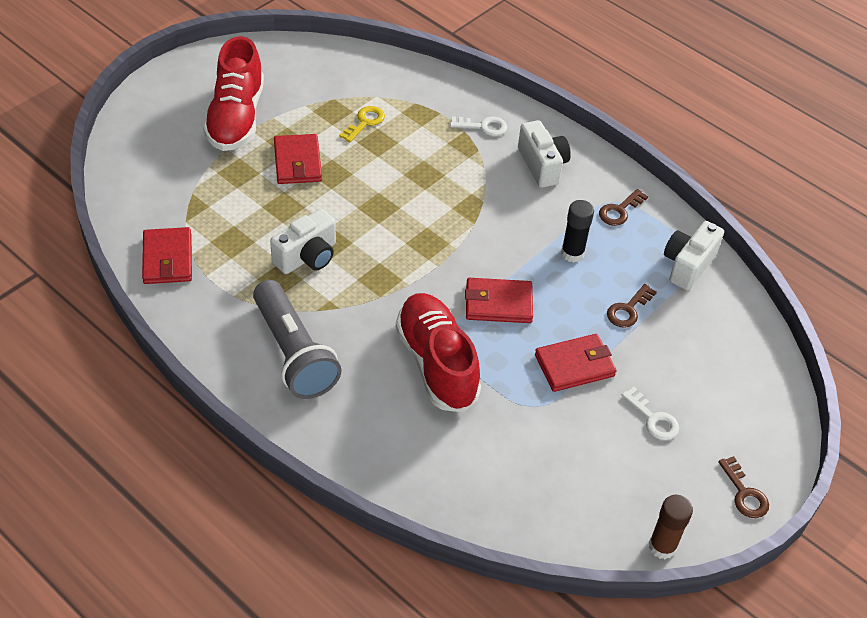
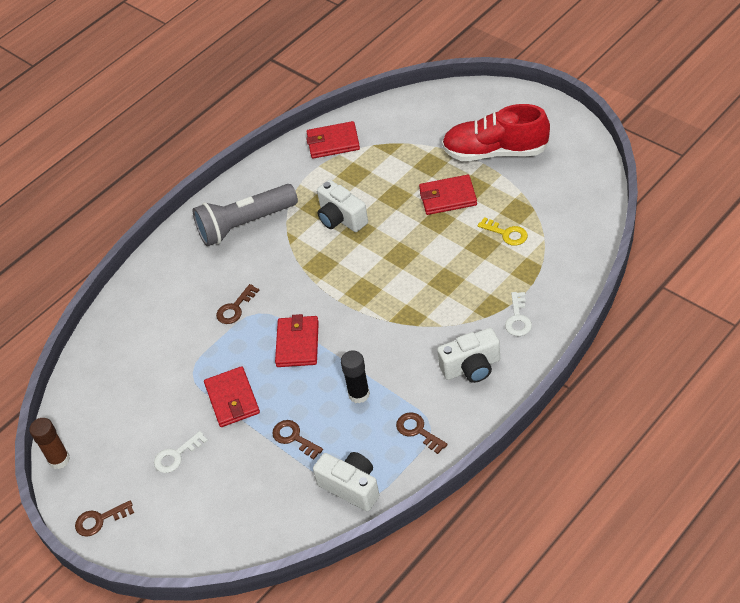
camera: 100 degrees right, 0 degrees up
red shoe [396,293,481,412] -> brown key [216,284,259,324]

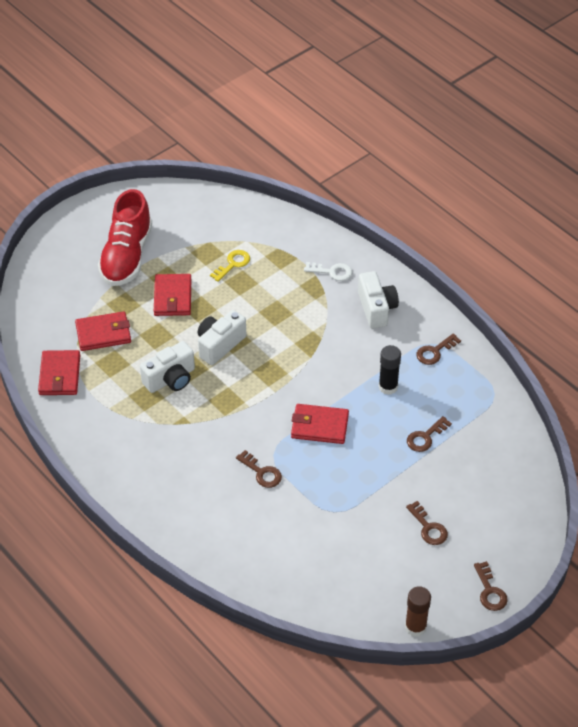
camera: 90 degrees left, 0 degrees up
white key [154,431,208,473] -> brown key [406,501,448,545]
grey flashlight [193,184,298,246] -> none
red wallet [204,366,260,427] -> red wallet moved to [75,311,131,351]
white camera [313,452,379,511] -> white camera moved to [198,310,246,365]

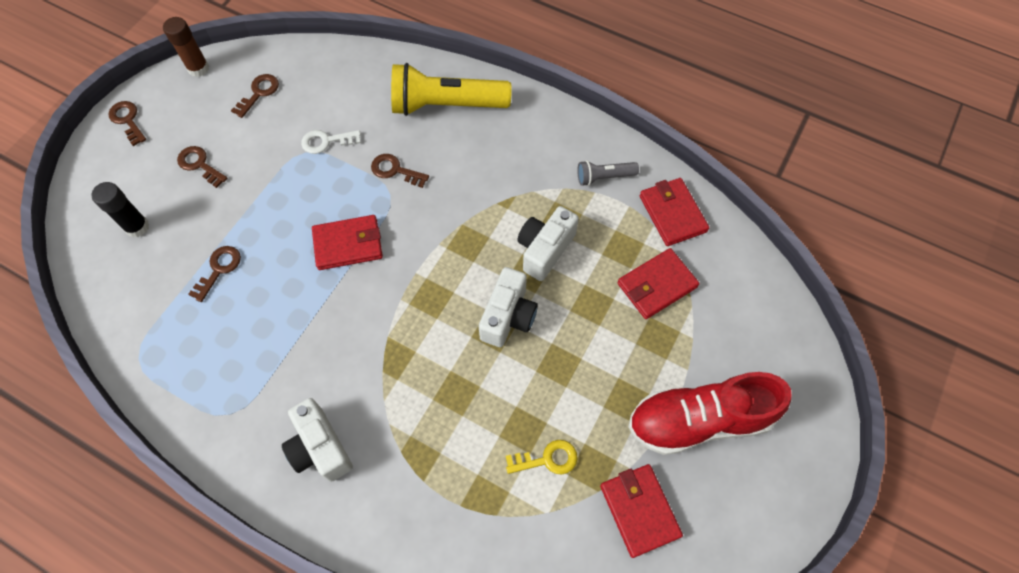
camera: 160 degrees right, 15 degrees up
red shoe [98,189,152,286] -> red shoe turned 90 degrees counterclockwise [628,372,792,455]
red wallet [154,274,191,316] -> red wallet moved to [600,464,683,558]
yellow key [210,250,250,282] -> yellow key turned 120 degrees counterclockwise [506,440,578,475]
white key [304,262,352,281] -> white key moved to [301,130,361,154]
black glue stick [379,345,401,395] -> black glue stick moved to [92,182,149,238]
brown key [416,333,461,365] -> brown key moved to [231,74,279,118]
none -> yellow flashlight [391,63,512,116]
none -> grey flashlight [577,160,639,186]

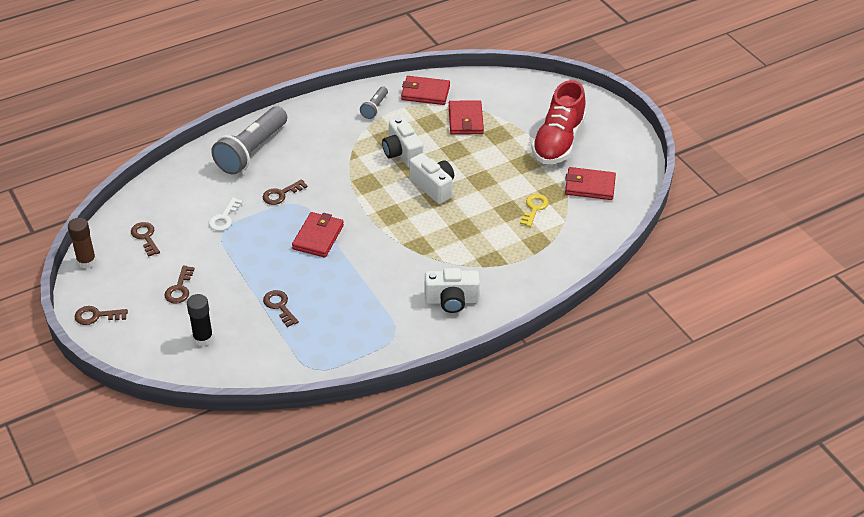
camera: 60 degrees left, 20 degrees down
brown key [177,146,228,188] -> brown key turned 60 degrees counterclockwise [164,266,195,304]
yellow flashlight [391,63,512,116] -> grey flashlight [211,106,287,175]

